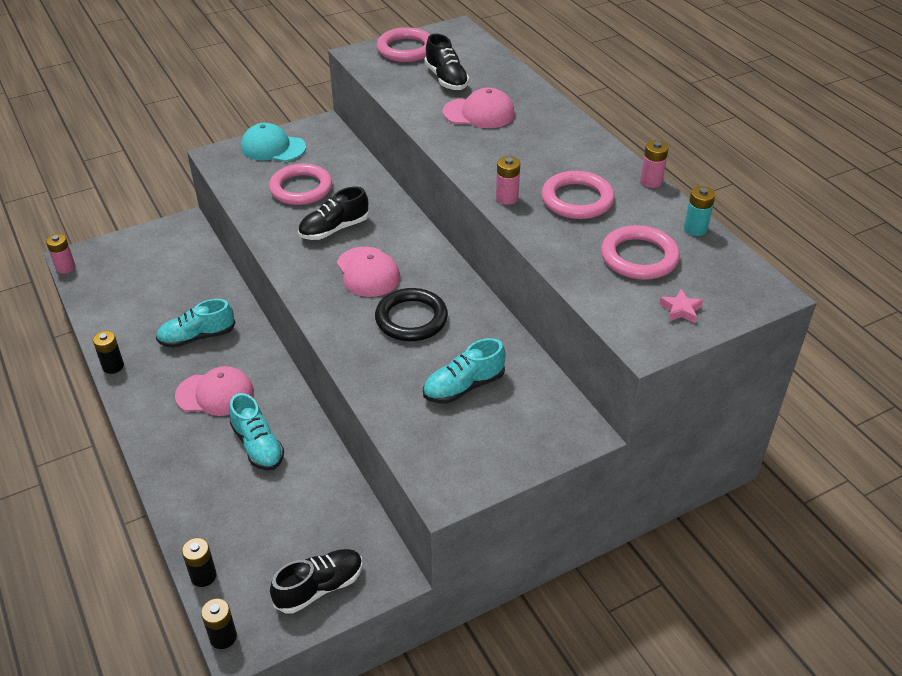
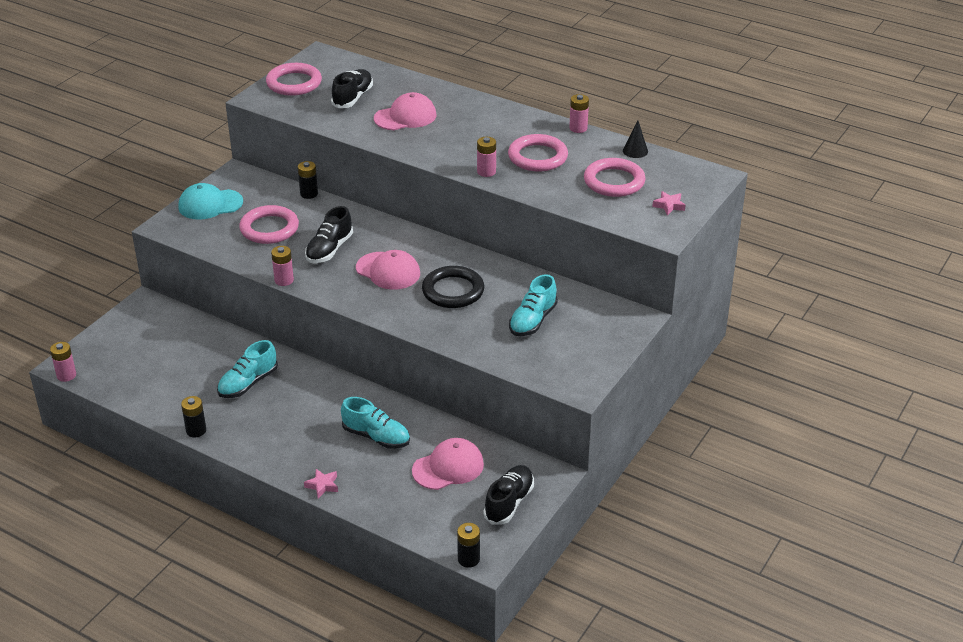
camera: 30 degrees left, 5 degrees down
pink cap [175,366,254,416] -> pink cap moved to [412,438,484,490]
black battery [182,538,217,587] -> black battery moved to [298,161,318,199]
black shoe [425,34,469,90] -> black shoe turned 105 degrees counterclockwise [331,69,373,108]
turquoise battery [684,186,715,236] -> black cone [623,120,648,158]
none -> pink battery [271,246,294,286]
none -> pink star [304,469,338,498]

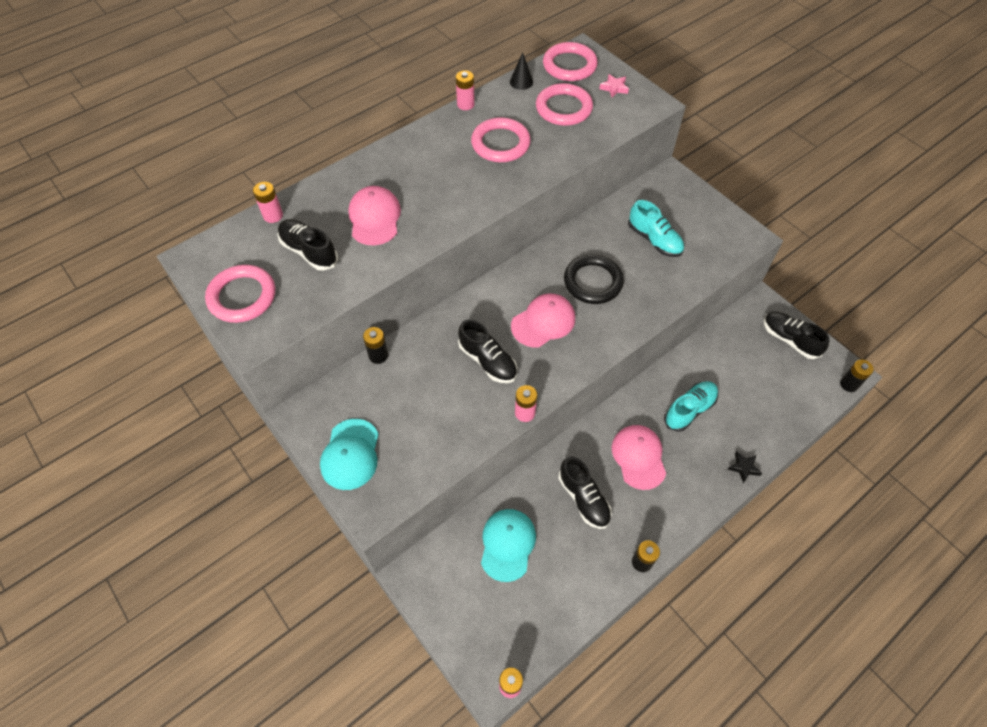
camera: 70 degrees left, 20 degrees up
turquoise shoe [217,340,278,398] -> black shoe [559,457,612,529]
pink ring [239,205,299,244] -> pink ring moved to [543,42,598,81]
pink star [304,469,338,498] -> black star [728,451,762,483]
pink cap [412,438,484,490] -> pink cap moved to [612,425,666,490]
pink battery [477,137,496,177] -> pink battery moved to [253,182,283,223]
none -> turquoise cap [481,509,536,582]

